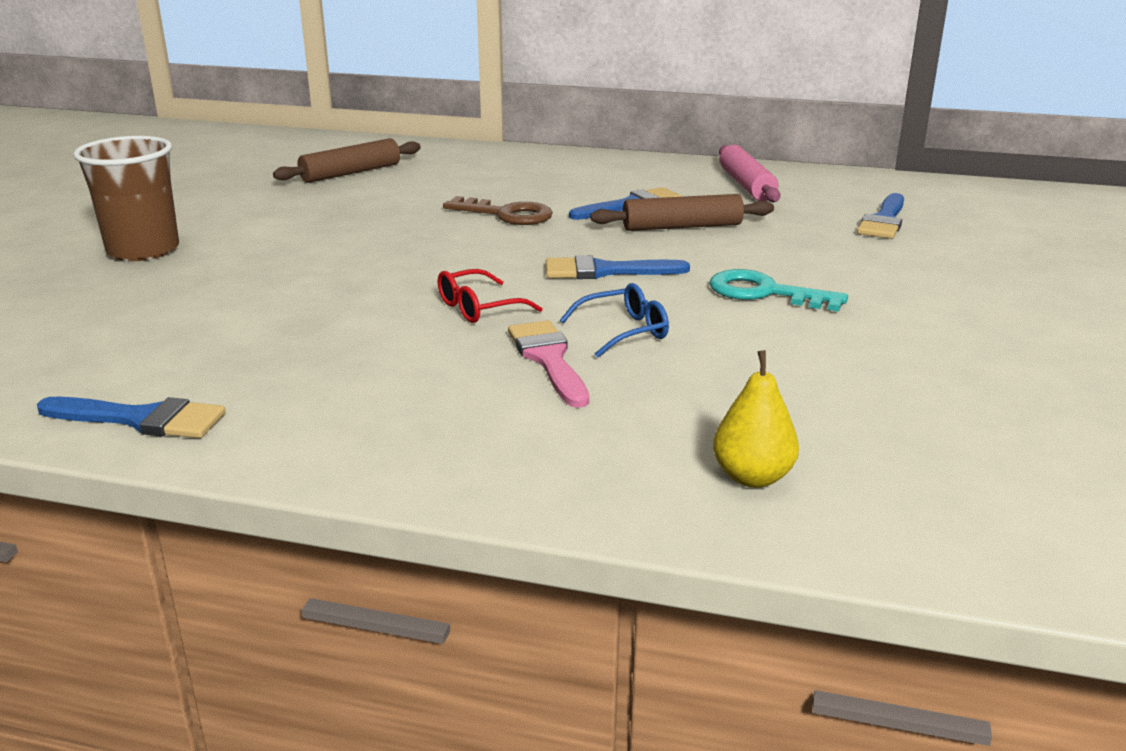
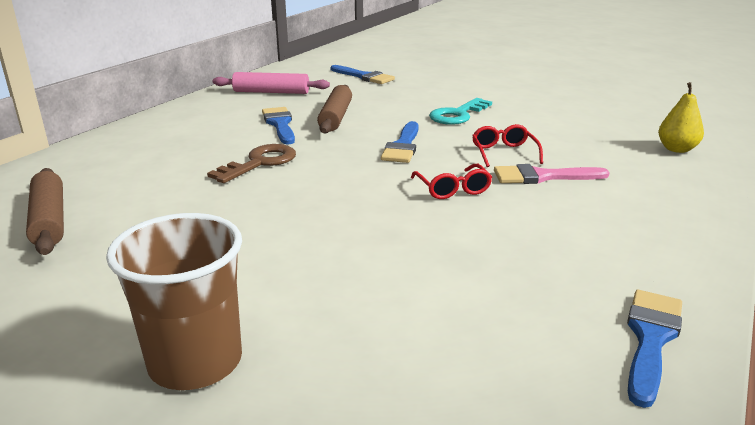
camera: 75 degrees left, 0 degrees up
blue glasses [560,283,669,358] -> red glasses [472,124,543,167]

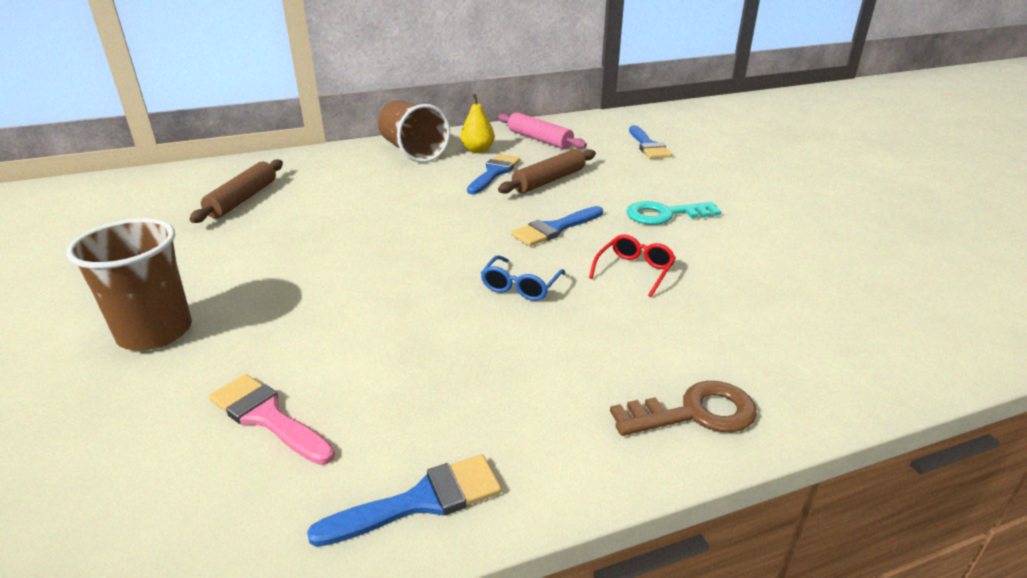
camera: 40 degrees right, 5 degrees up
brown key [207,144,296,183] -> brown key moved to [610,381,757,436]
red glasses [411,164,492,199] -> blue glasses [481,255,566,301]
pink brush [494,164,610,184] -> pink brush moved to [209,374,335,465]
yellow pear [658,82,704,153] -> yellow pear moved to [461,94,495,153]
none -> brown cup [378,100,450,162]

